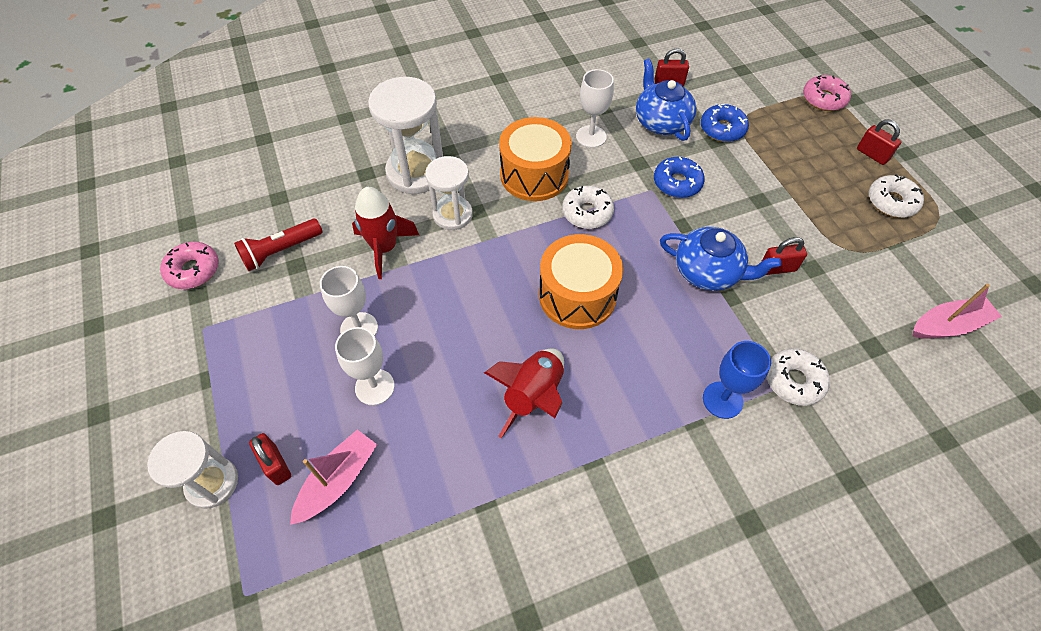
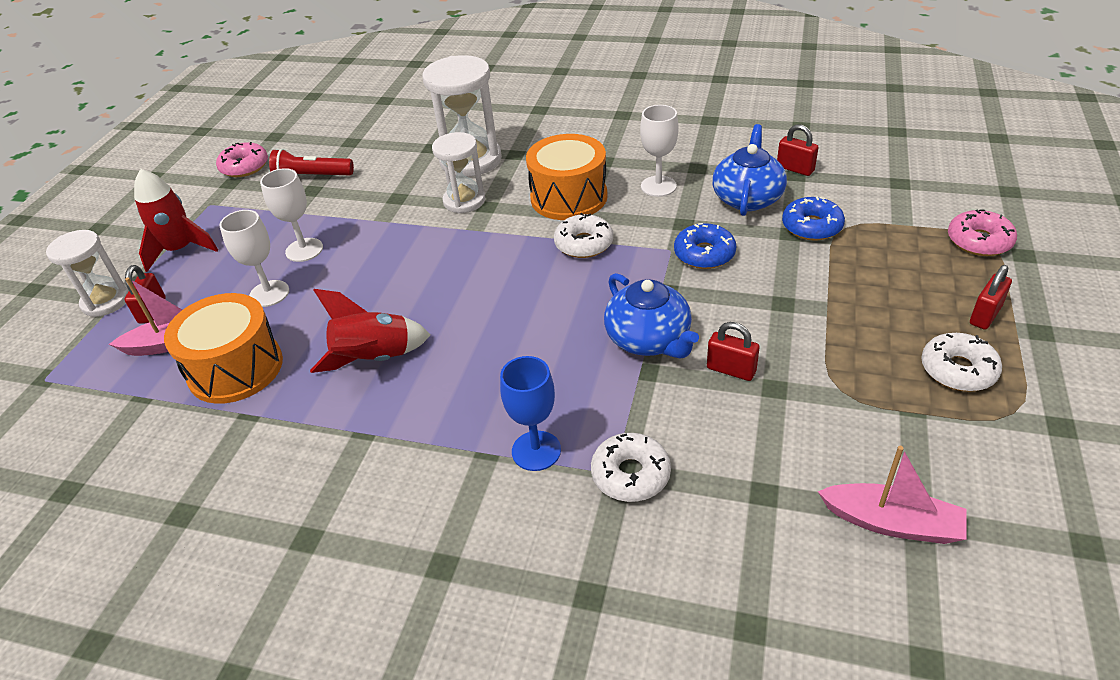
camera: 40 degrees right, 15 degrees down
red rocket [352,187,419,279] -> red rocket moved to [134,169,218,272]
orange drum [539,234,623,329] -> orange drum moved to [164,293,283,404]
red padlock [857,120,901,165] -> red padlock turned 45 degrees clockwise [970,265,1012,330]

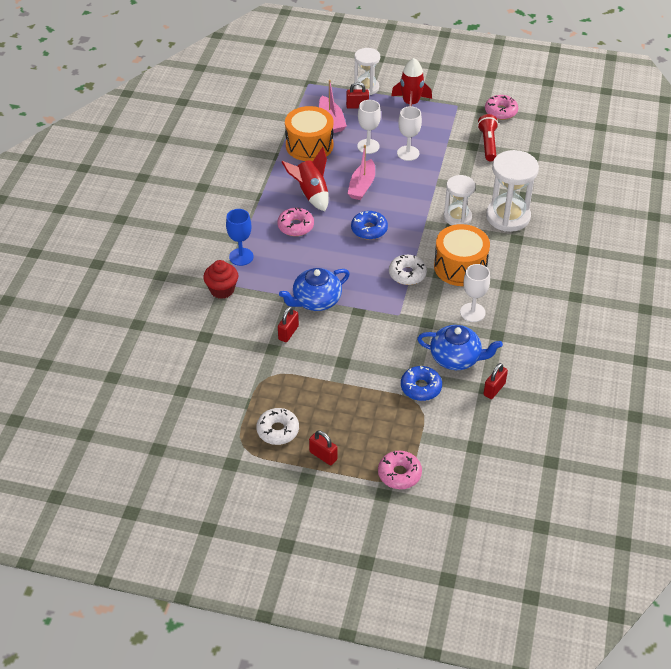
camera: 85 degrees right, 5 degrees up
white donut [591,433,671,502] -> red cupcake [203,260,238,299]
blue donut [674,223,737,269] -> blue donut moved to [351,211,388,240]
pink boat [818,446,967,544] -> pink boat moved to [347,145,375,200]
none -> pink donut [277,208,314,236]

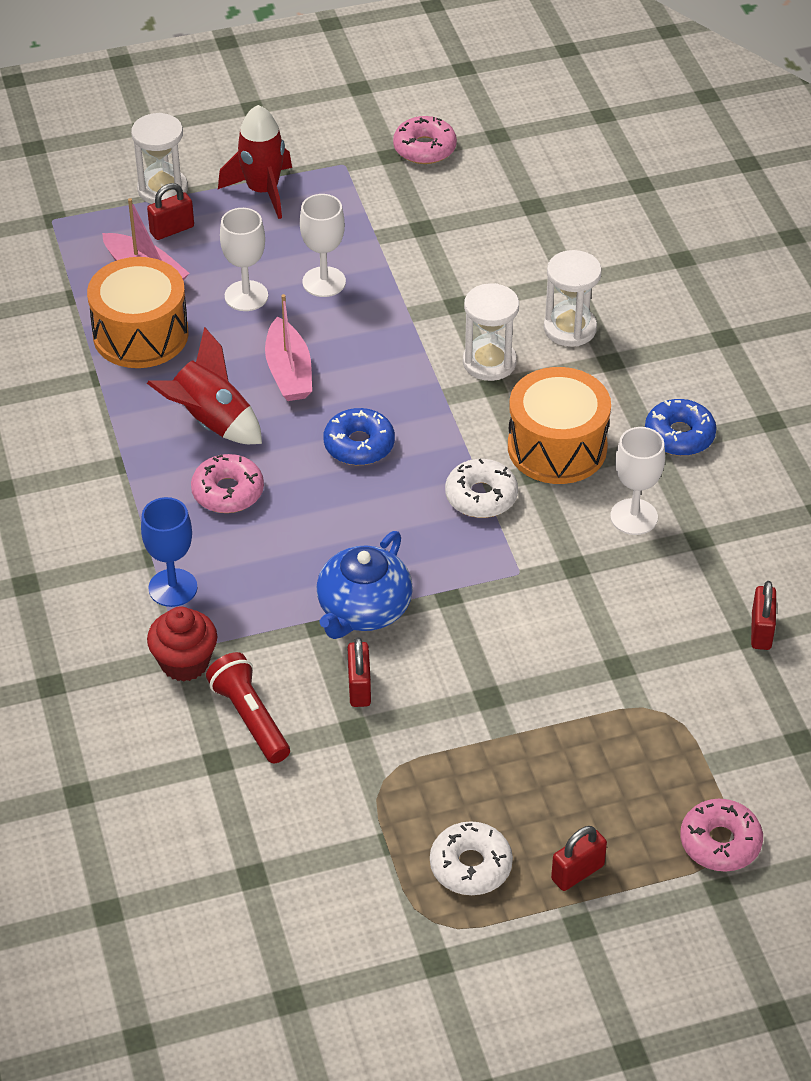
camera: 30 degrees left, 0 degrees up
red padlock [309,431,337,465] -> red padlock turned 45 degrees counterclockwise [551,826,607,891]
blue donut [401,366,442,401] -> blue donut moved to [645,399,717,456]
blue teapot [417,325,503,370] -> none
red flashlight [477,114,498,161] -> red flashlight moved to [206,652,290,763]
white hourglass [486,150,539,232] -> white hourglass [544,250,602,347], size x0.64

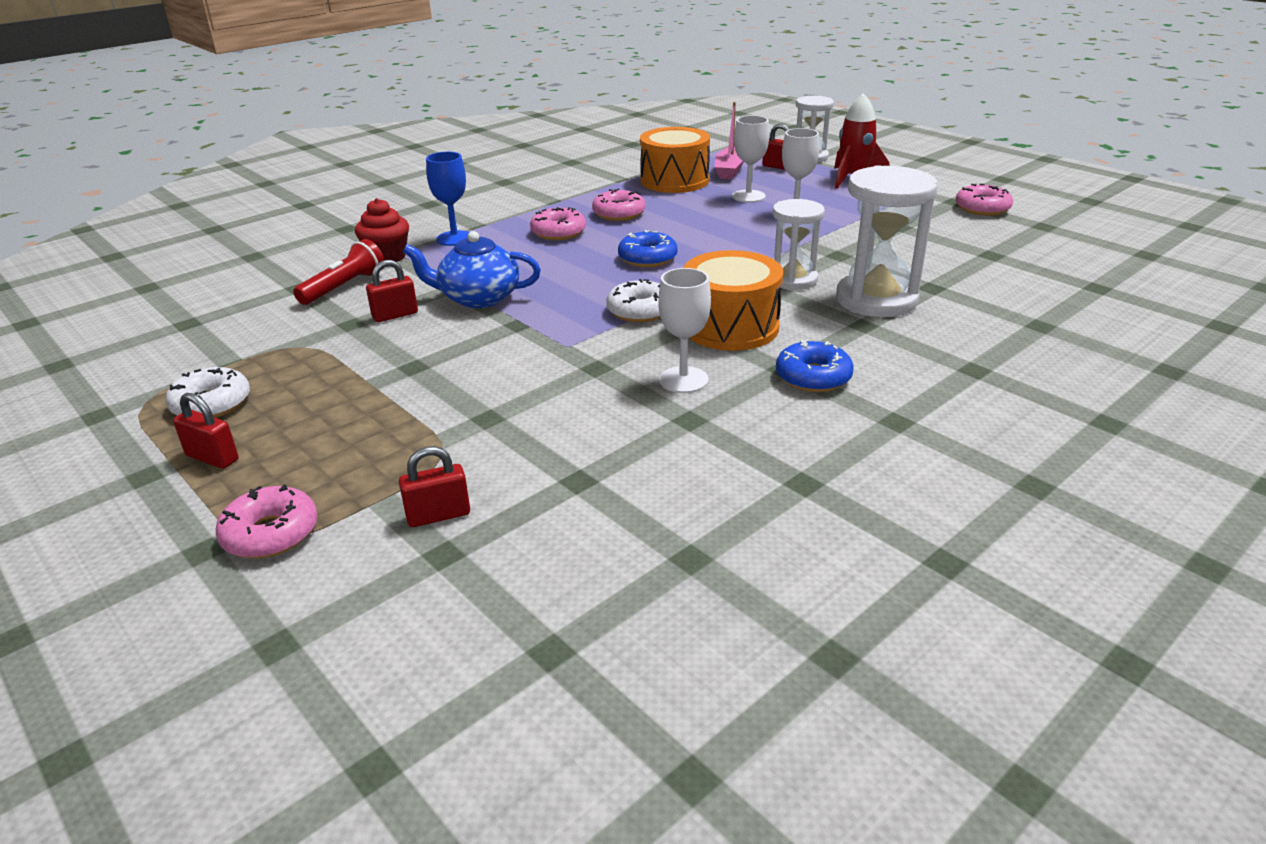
camera: 65 degrees right, 15 degrees down
red rocket [147,327,262,444] -> pink donut [592,189,646,221]
pink boat [265,294,312,401] -> none
white hourglass [544,250,602,347] -> white hourglass [836,165,938,317], size x1.56
red padlock [751,581,776,650] -> red padlock moved to [399,446,470,527]

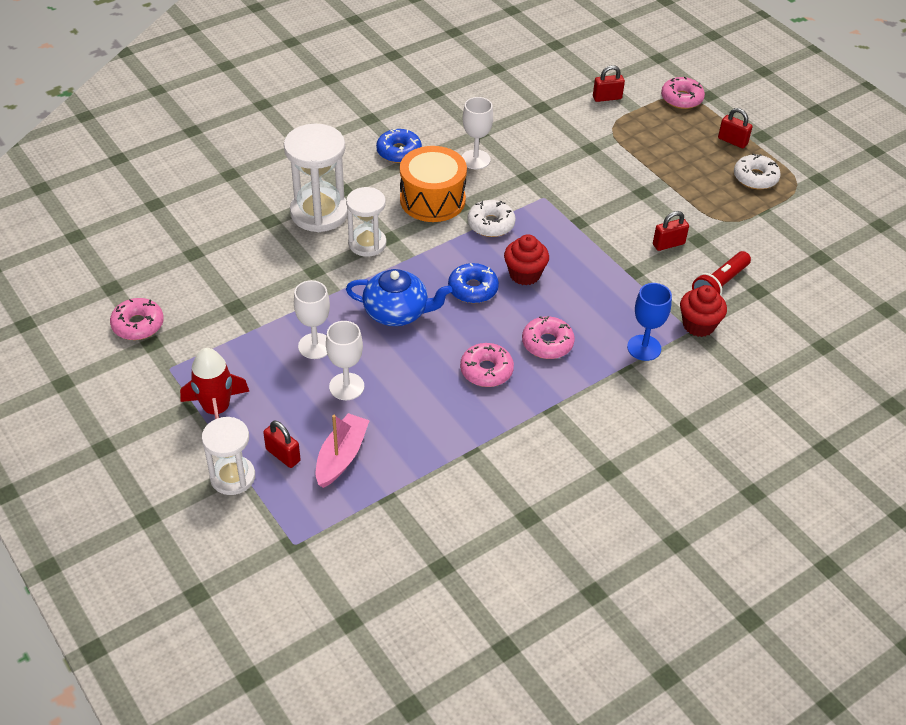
camera: 175 degrees left, 15 degrees up
blue teapot [403,231,541,308] -> blue teapot moved to [346,269,452,326]
orange drum [640,127,710,193] -> none
none -> red cupcake [504,234,549,285]

